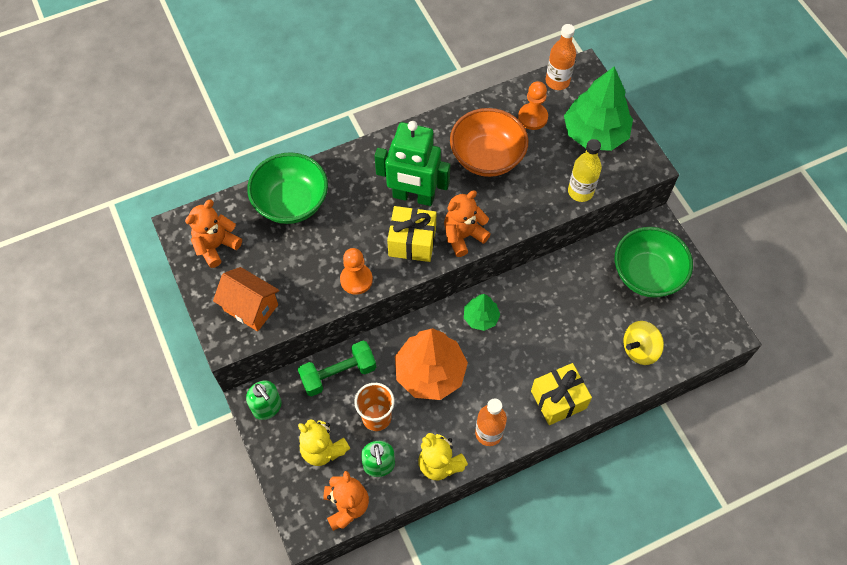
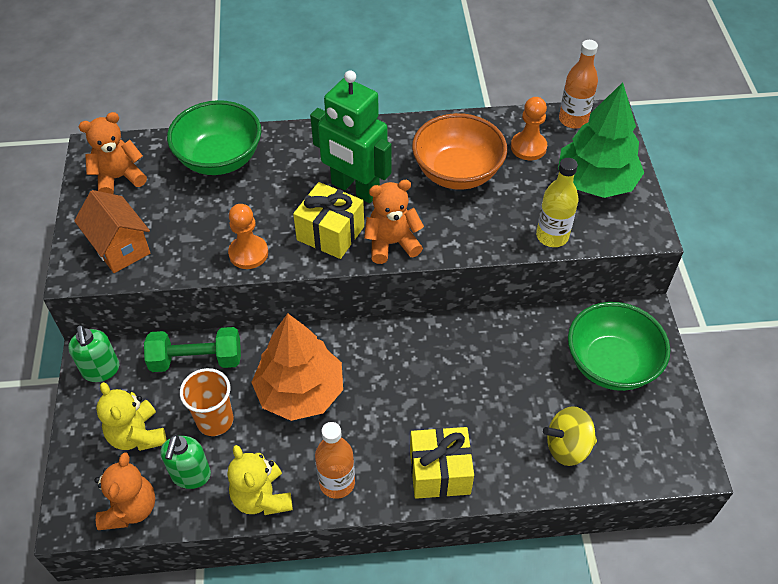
camera: 20 degrees right, 10 degrees down
green tree [464,294,500,331] -> none

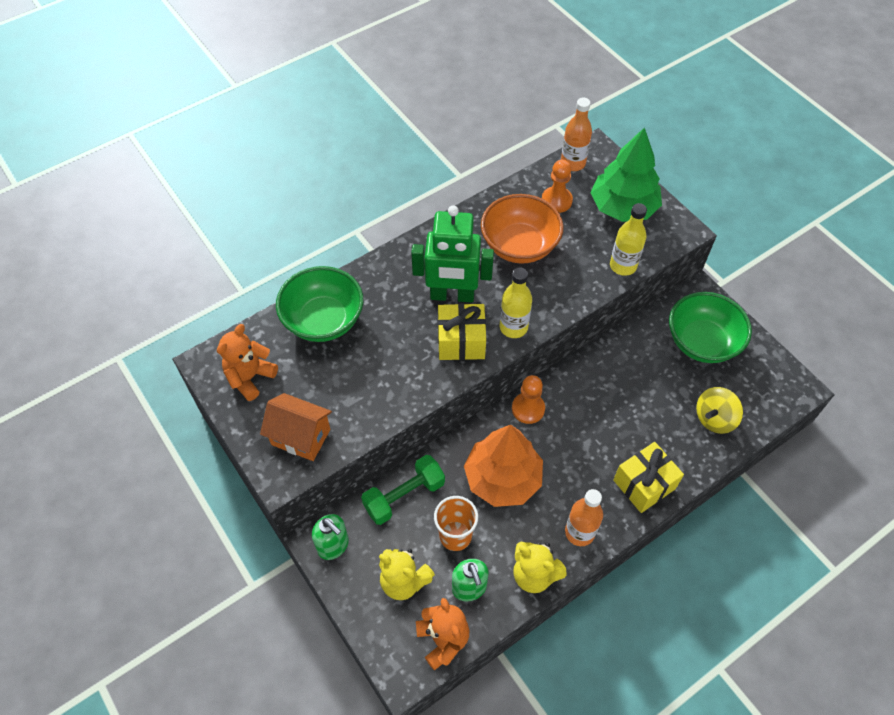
camera: 30 degrees left, 5 degrees up
orange pawn [228,204,268,269] -> orange pawn moved to [512,375,545,424]
orange teddy bear [364,180,424,264] -> yellow bottle [500,267,532,338]

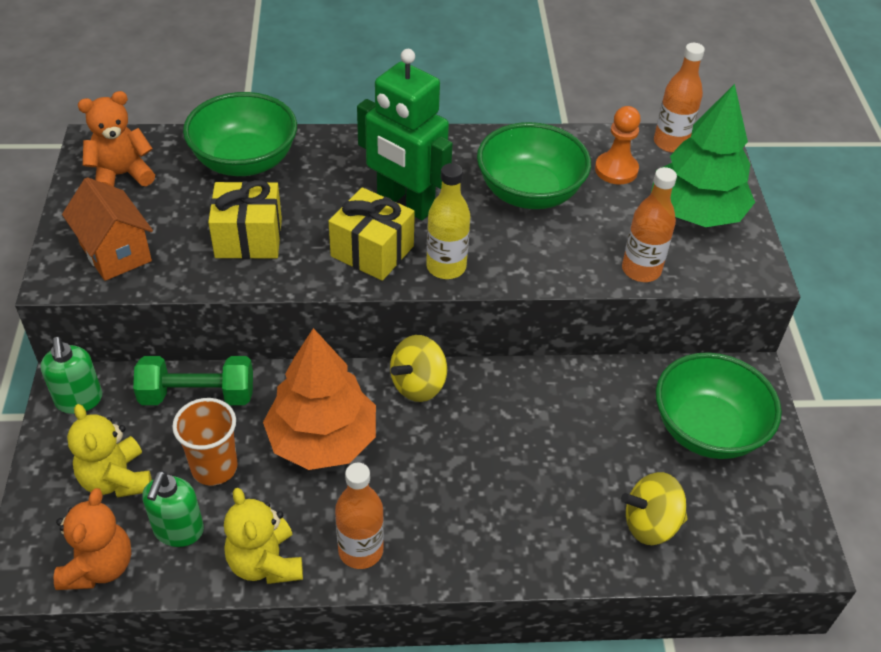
camera: 30 degrees right, 10 degrees down
orange bowl [481,194,564,264] -> green bowl [477,122,591,209]
orange pawn [512,375,545,424] -> yellow spinning top [390,335,447,402]
yellow bottle [610,203,647,276] -> orange bottle [622,167,677,282]
yellow gift [613,442,684,513] -> yellow gift moved to [208,180,282,259]

